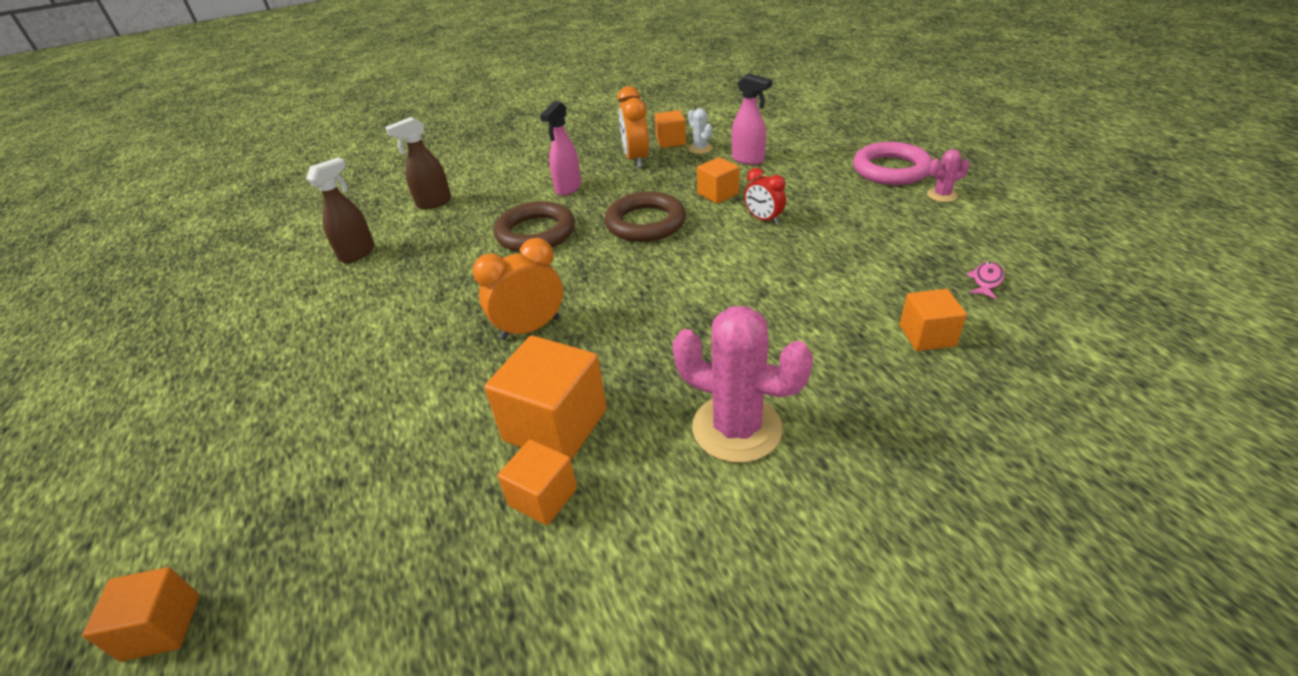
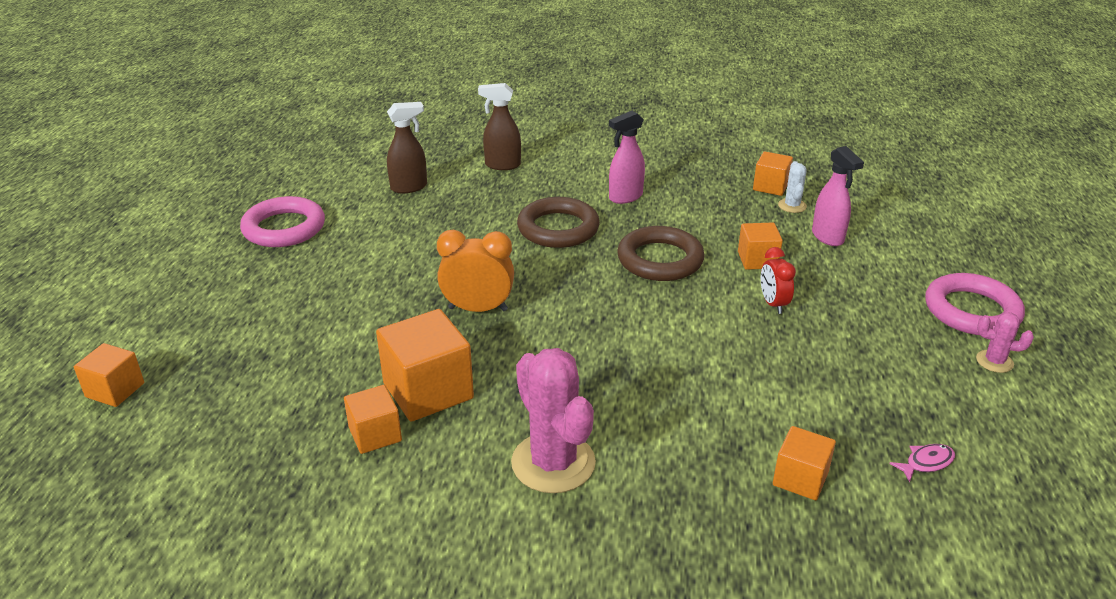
camera: 30 degrees right, 5 degrees down
orange clock [617,86,649,168] -> none
none -> pink ring [240,196,325,247]

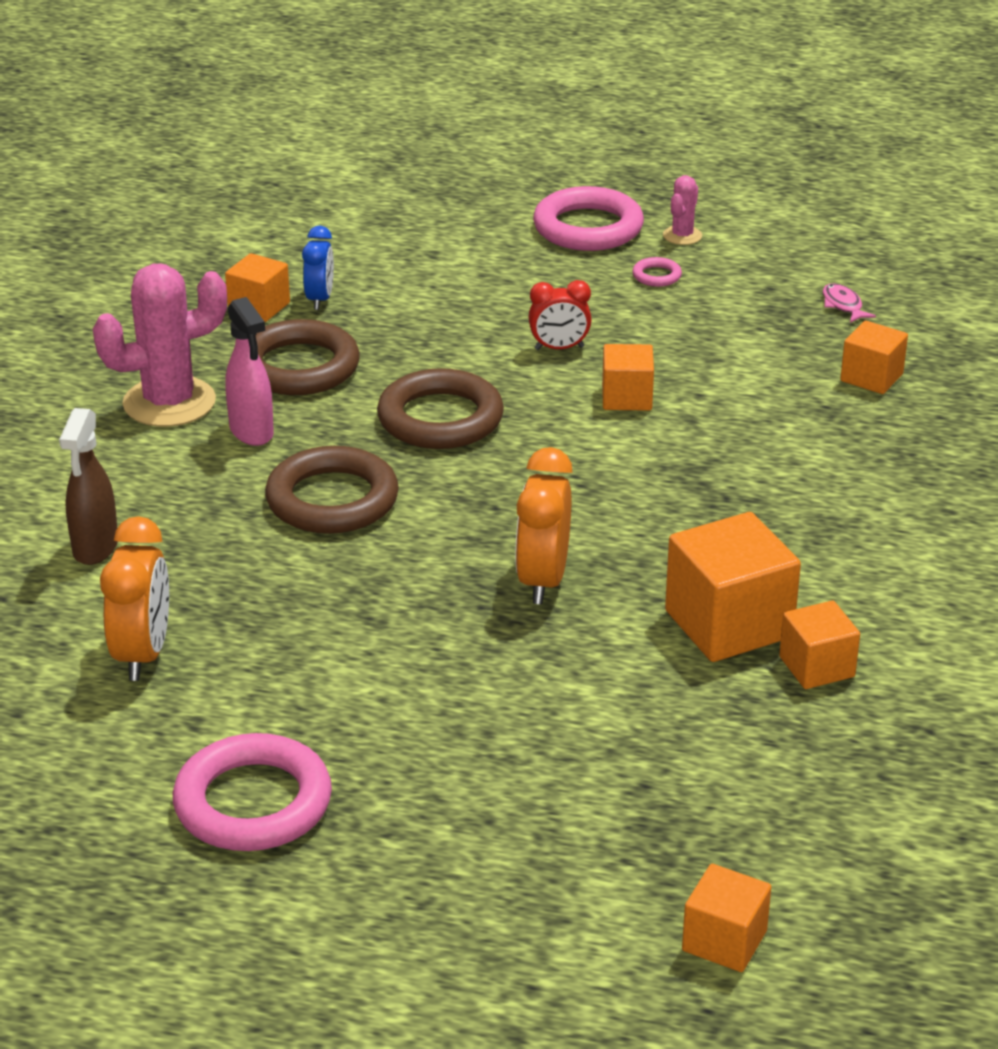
camera: 85 degrees left, 0 degrees up
brown spray bottle [387,102,427,193] -> orange clock [100,516,169,681]
pink cactus [511,348,596,493] -> pink cactus moved to [93,264,227,427]
orange cube [738,222,783,270] -> orange cube moved to [602,344,654,411]
white cactus [778,161,807,213] -> blue clock [302,226,334,310]
pink spray bottle [812,146,864,246] -> none
none -> brown ring [255,319,360,395]
none -> pink ring [632,257,682,287]

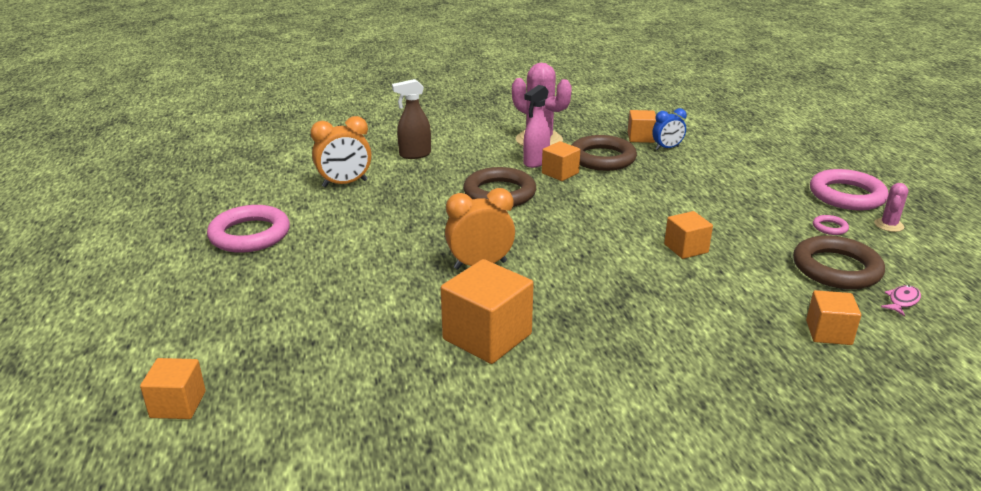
camera: 65 degrees right, 5 degrees down
brown ring [377,368,504,449] -> brown ring moved to [793,235,885,289]
red clock [529,280,591,350] -> none
pink cactus [663,175,702,245] -> pink cactus turned 60 degrees counterclockwise [874,183,908,232]
orange cube [779,601,860,689] -> orange cube moved to [542,141,580,181]

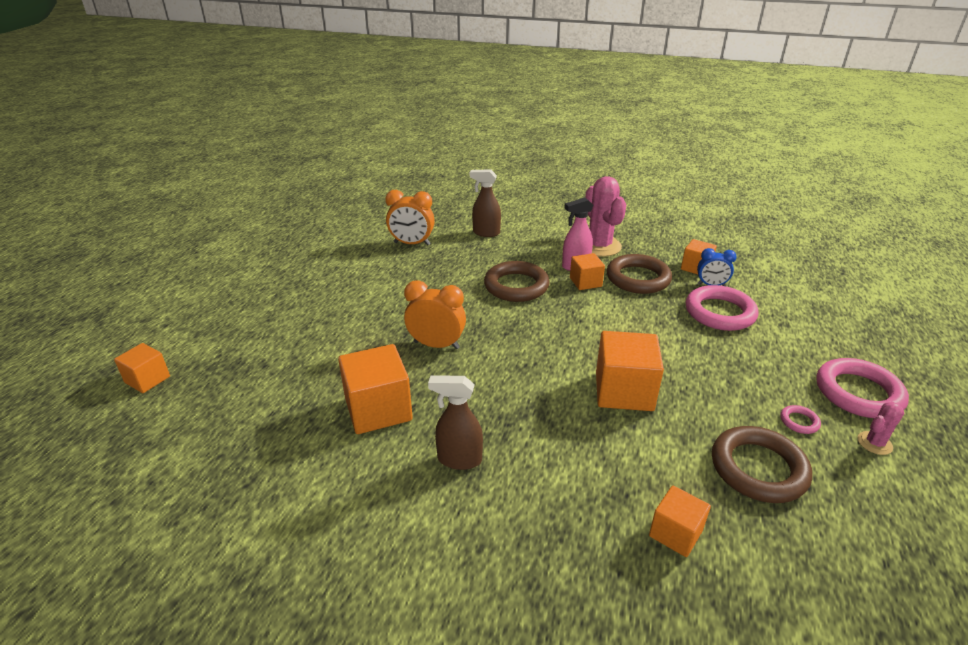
camera: 30 degrees right, 5 degrees up
pink ring [207,205,290,253] -> pink ring moved to [686,285,758,331]
orange cube [664,211,713,259] -> orange cube [596,331,664,411], size x1.71
pink fish [881,285,921,316] -> none
none -> brown spray bottle [428,376,483,470]

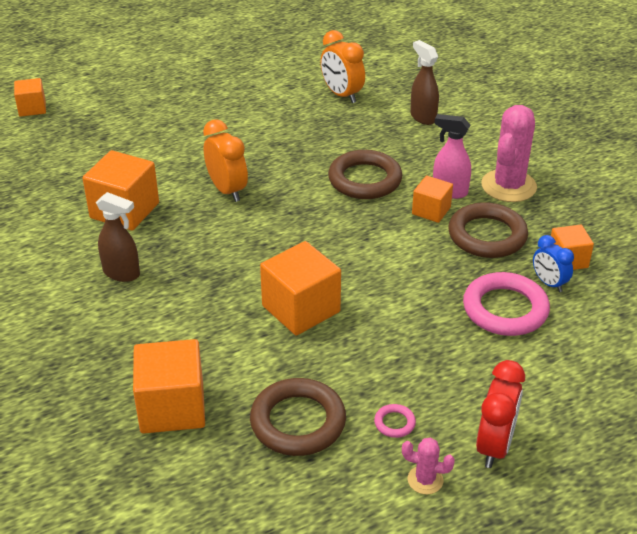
camera: 45 degrees right, 5 degrees up
brown spray bottle [428,376,483,470] -> brown spray bottle turned 150 degrees clockwise [96,192,140,282]
orange cube [649,485,711,557] -> orange cube [133,339,205,433], size x1.71
pink ring [816,358,909,418] -> red clock [476,360,525,468]

